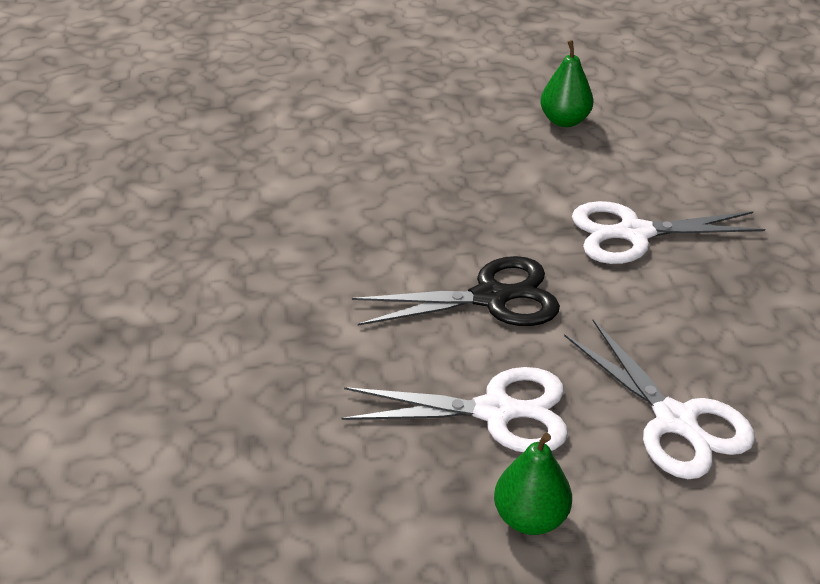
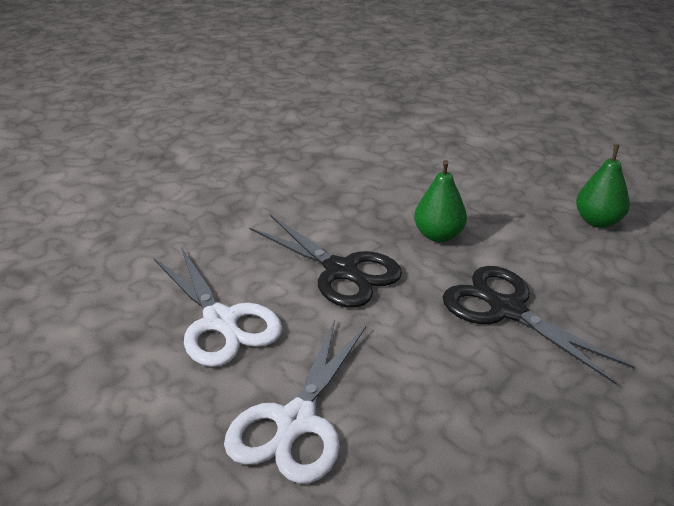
camera: 55 degrees right, 5 degrees down
green pear [494,433,572,535] -> green pear moved to [414,160,467,242]
white scissors [572,201,765,264] -> black scissors [443,266,634,384]

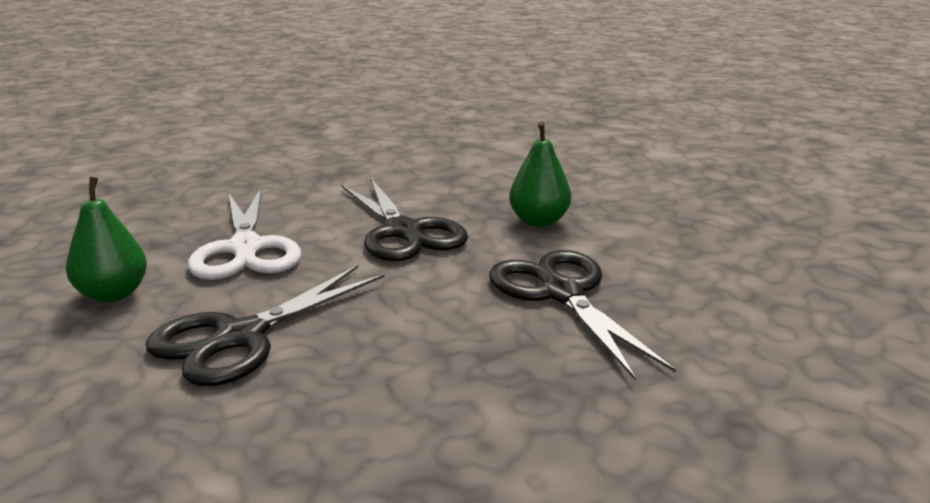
camera: 20 degrees right, 10 degrees down
white scissors [224,320,366,484] -> black scissors [146,265,385,387]
green pear [576,144,630,228] -> green pear moved to [66,176,147,303]

